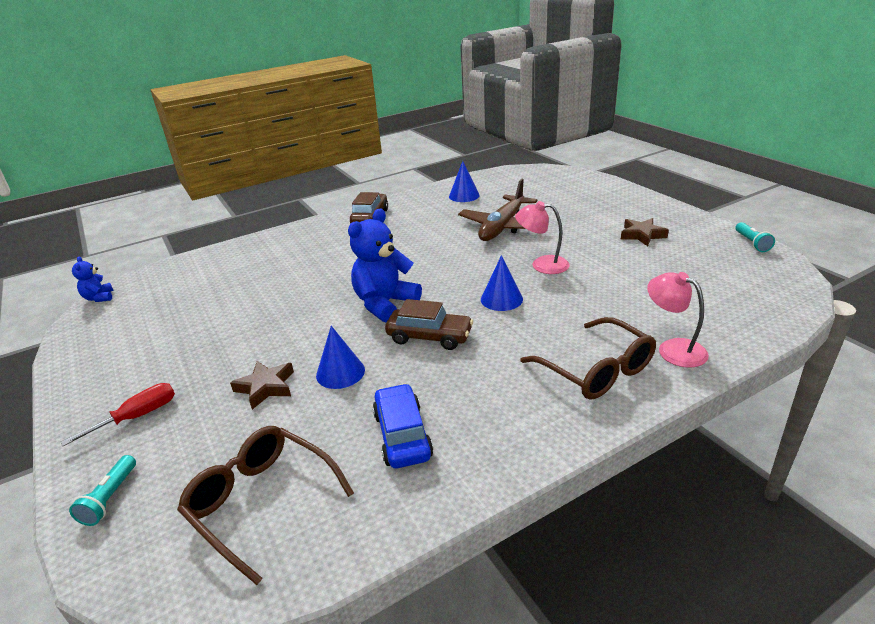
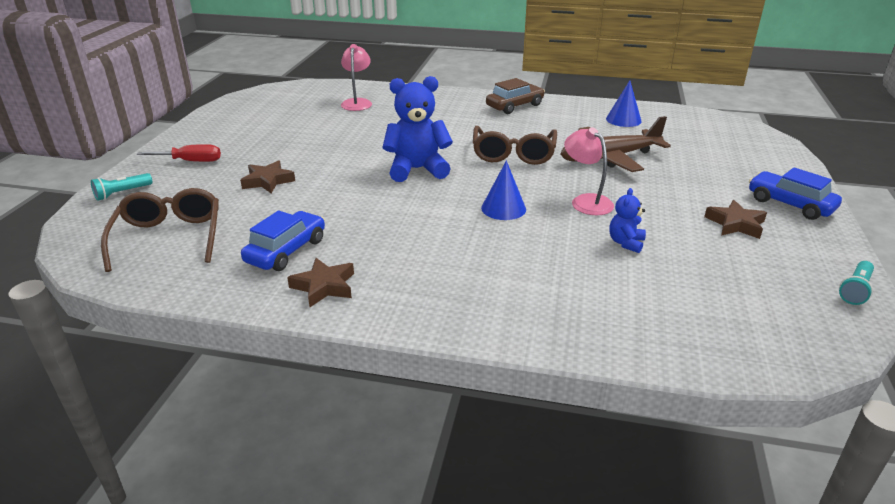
camera: 40 degrees right, 0 degrees up
blue teddy bear [72,256,114,302] -> blue teddy bear moved to [609,188,646,253]
blue cone [316,326,365,389] -> none
brown car [385,299,473,350] -> none
brown glasses [521,317,656,400] -> brown glasses moved to [473,126,557,165]
pink lamp [647,272,709,368] -> pink lamp moved to [341,44,372,111]
none -> brown star [287,258,354,307]
none -> blue car [749,167,842,220]

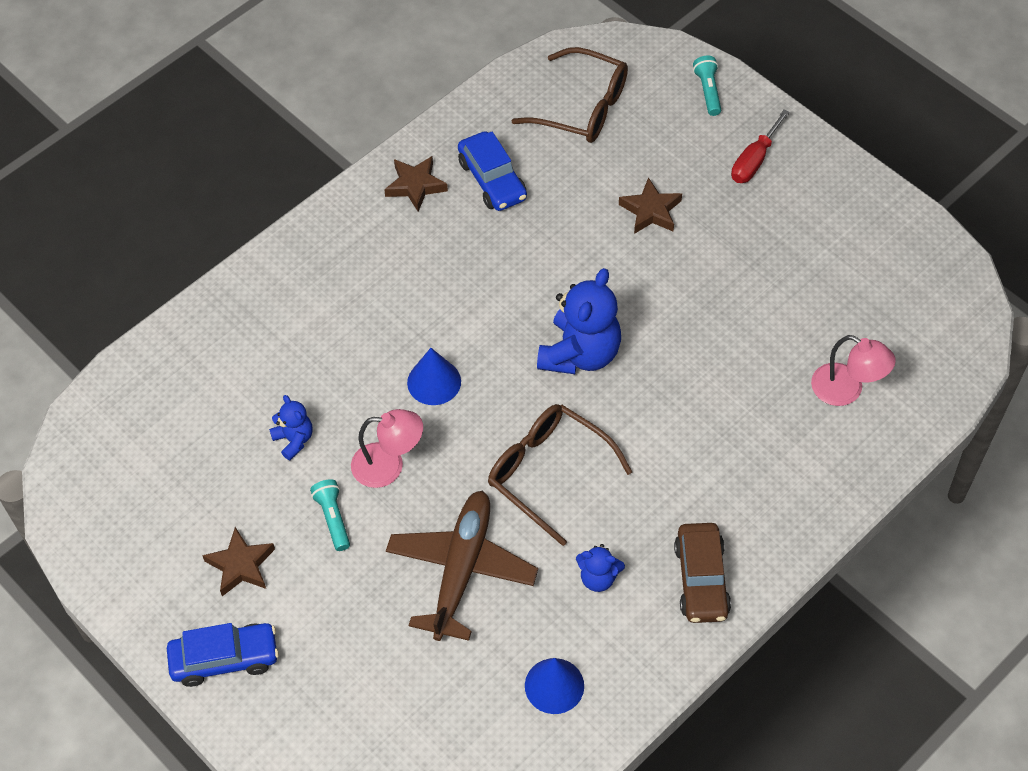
camera: 125 degrees right, 25 degrees up
turquoise flashlight [839,261,874,305] -> turquoise flashlight moved to [310,479,350,551]
none -> blue teddy bear [576,544,625,592]

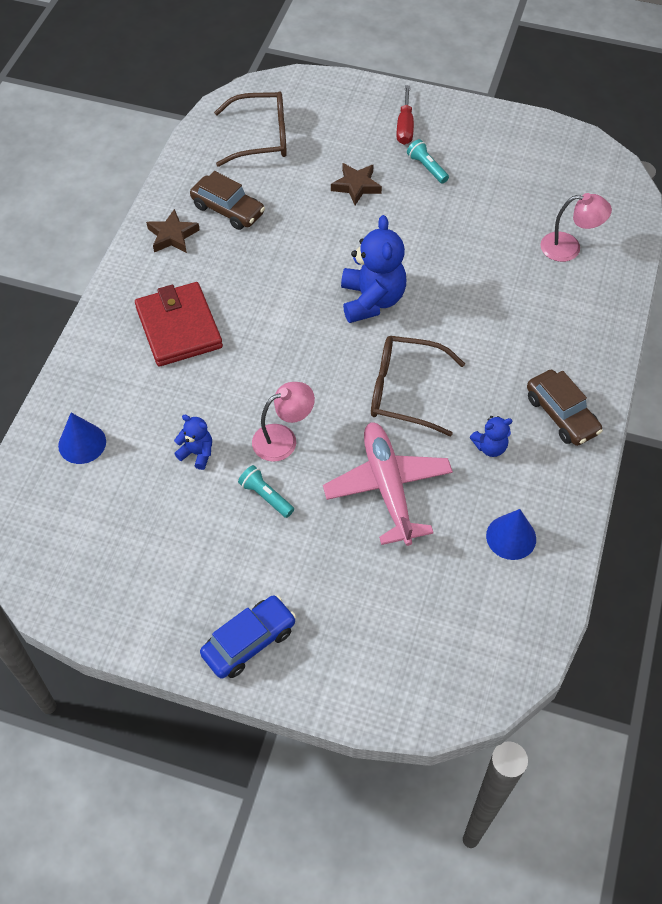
camera: 30 degrees left, 0 degrees up
brown star [202,527,275,596] -> none
brown plane [386,490,538,641] -> pink plane [323,422,453,546]
blue cone [407,348,461,405] -> blue cone moved to [58,413,106,464]
blue car [458,131,527,211] -> brown car [190,171,265,230]
turquoise flashlight [693,56,721,116] -> turquoise flashlight moved to [407,139,449,184]
none -> red wallet [135,282,223,367]

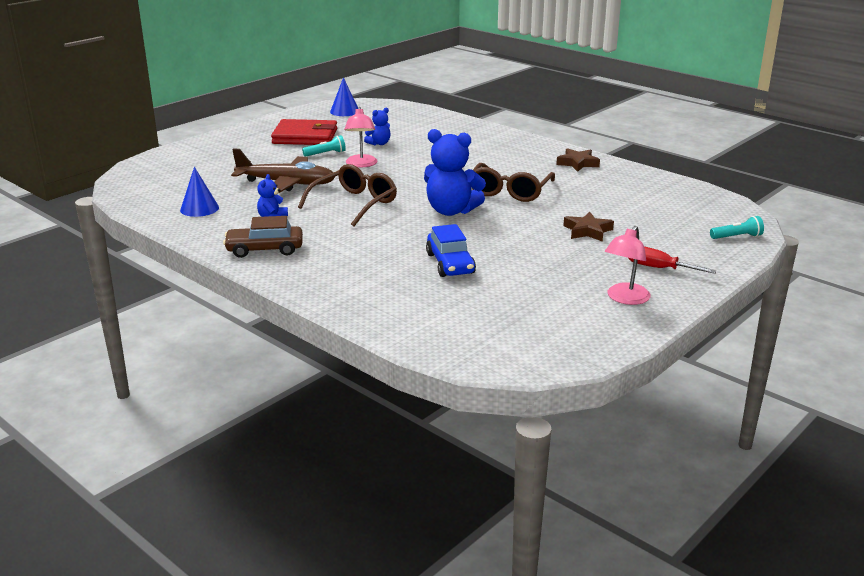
camera: 115 degrees right, 30 degrees down
blue cone [58,413,106,464] -> blue cone moved to [330,77,358,116]
red wallet [135,282,223,367] -> red wallet moved to [271,119,337,145]
brown car [190,171,265,230] -> none
blue car [200,595,296,679] -> blue car moved to [426,224,476,277]
brown glasses [214,91,287,167] -> brown glasses moved to [472,163,555,202]
pink plane [323,422,453,546] -> brown plane [231,148,336,193]
turquoise flashlight [407,139,449,184] -> turquoise flashlight moved to [710,216,764,239]
pink lamp [540,193,612,262] -> pink lamp moved to [605,226,651,305]

